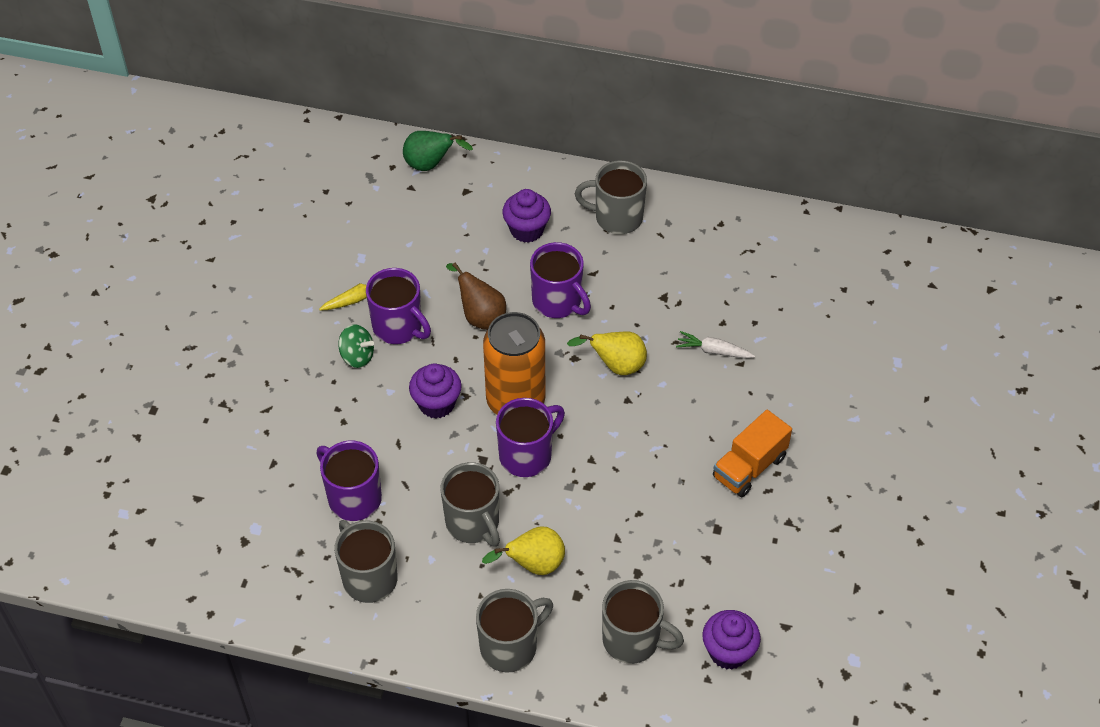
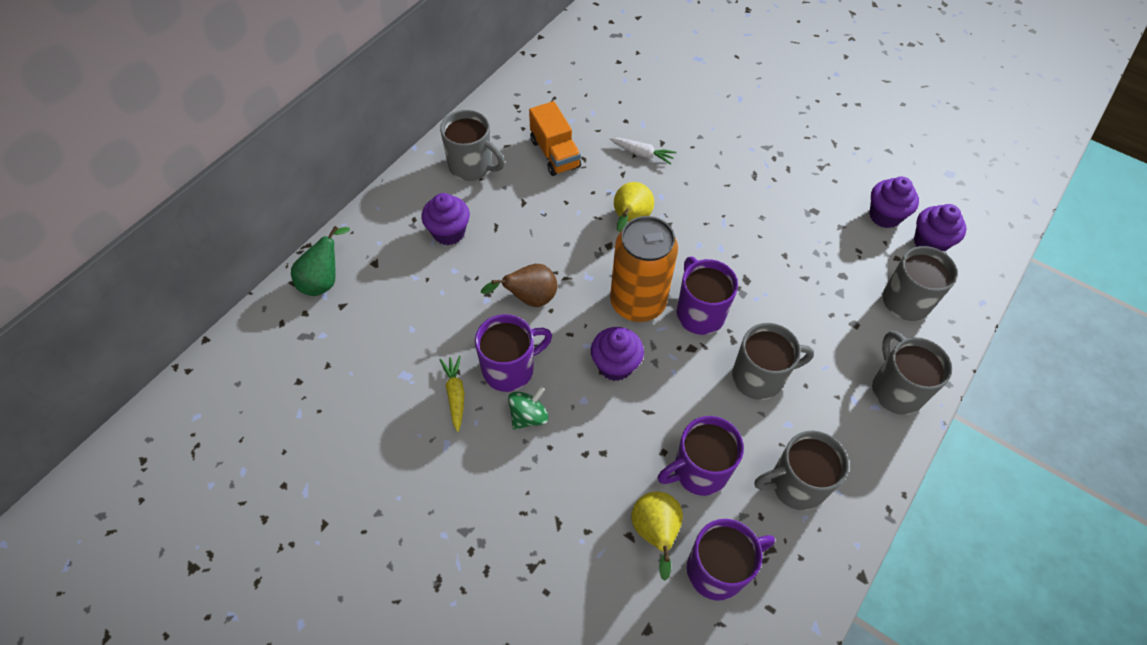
camera: 70 degrees left, 5 degrees up
yellow pear [482,527,565,575] -> yellow pear moved to [631,492,683,581]
purple mug [530,242,591,318] -> purple mug moved to [687,519,775,601]
grey mug [575,160,647,234] -> grey mug turned 90 degrees counterclockwise [440,110,505,181]
white carrot [676,331,755,359] -> white carrot turned 105 degrees counterclockwise [610,137,676,165]
orange truck [713,410,792,497] -> orange truck moved to [529,101,581,176]
none -> purple cupcake [869,177,919,228]

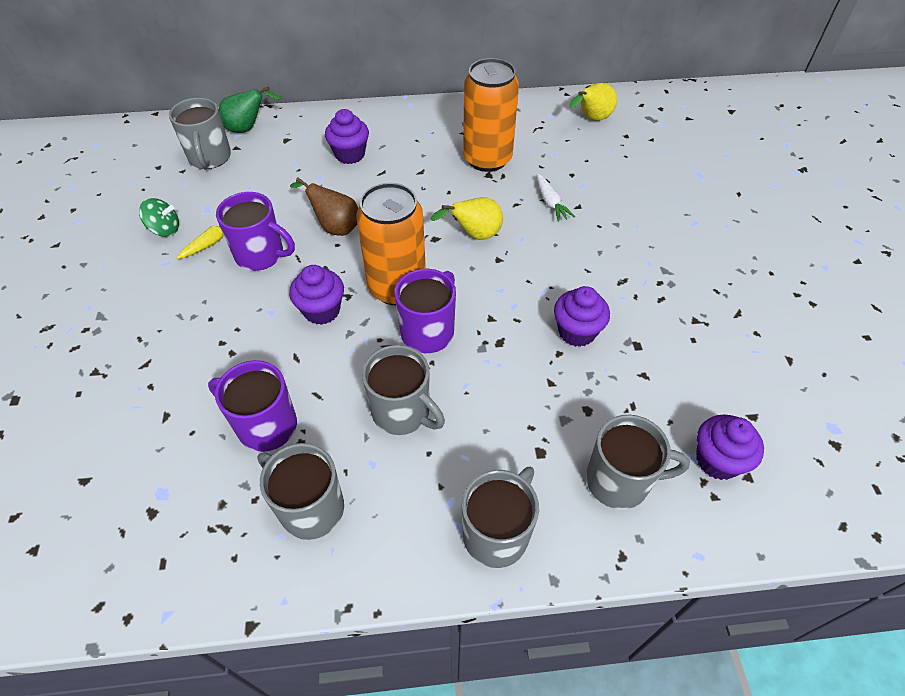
camera: 50 degrees right, 5 degrees down
grey mug [440,110,505,181] -> grey mug moved to [169,98,231,169]
green spinning top [508,386,548,430] -> green spinning top moved to [139,198,179,237]
orange truck [529,101,581,176] -> orange can [463,58,519,172]
yellow pear [631,492,683,581] -> yellow pear moved to [569,83,617,121]
purple mug [687,519,775,601] -> none
purple cupcake [869,177,919,228] -> purple cupcake moved to [554,286,610,347]

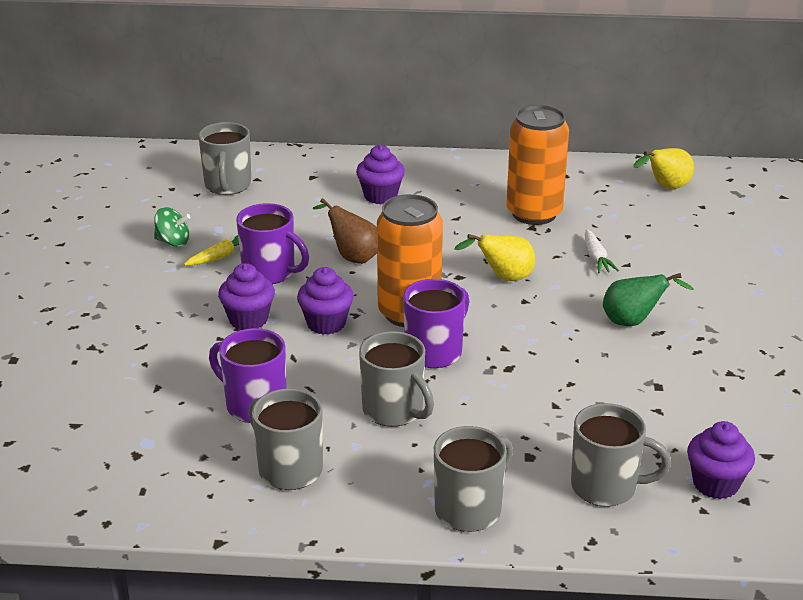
camera: 10 degrees right, 20 degrees down
green pear [219,87,282,133] -> green pear moved to [603,273,694,326]
purple cupcake [554,286,610,347] -> purple cupcake moved to [218,263,275,330]

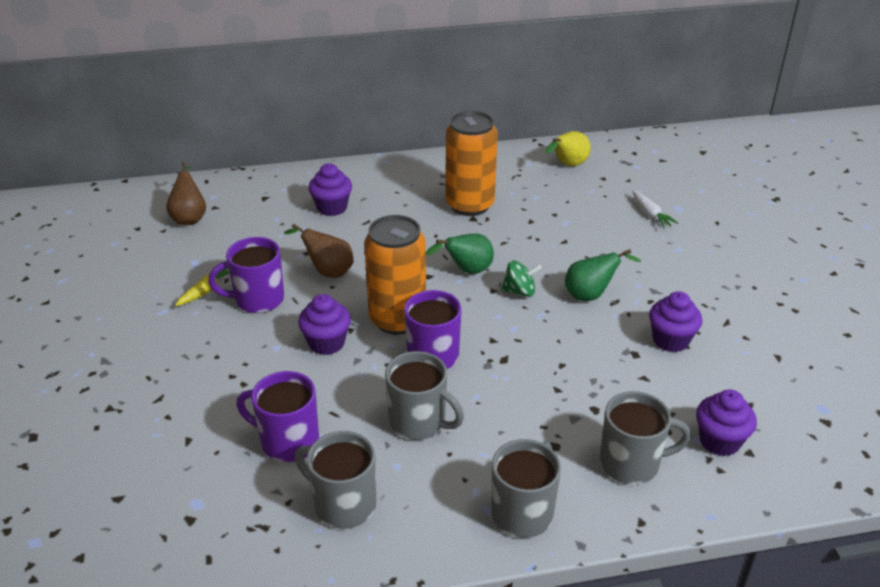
camera: 15 degrees left, 5 degrees up
green spinning top [154,207,191,247] -> green spinning top moved to [501,260,542,297]
grey mug [198,122,252,195] -> brown pear [166,162,206,225]
purple cupcake [218,263,275,330] -> purple cupcake moved to [649,291,702,352]
purple mug [236,203,309,284] -> purple mug turned 150 degrees clockwise [208,237,284,313]
yellow pear [454,234,535,281] -> green pear [426,233,494,274]
white carrot [585,229,619,273] -> white carrot moved to [632,191,678,228]

